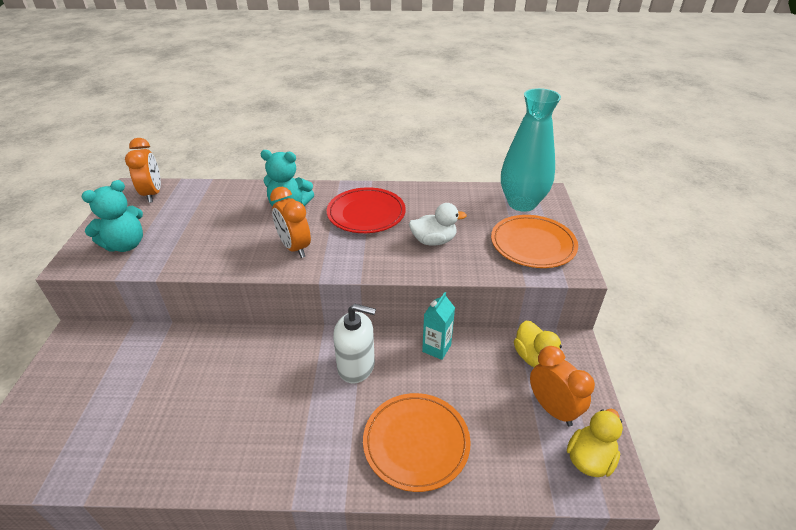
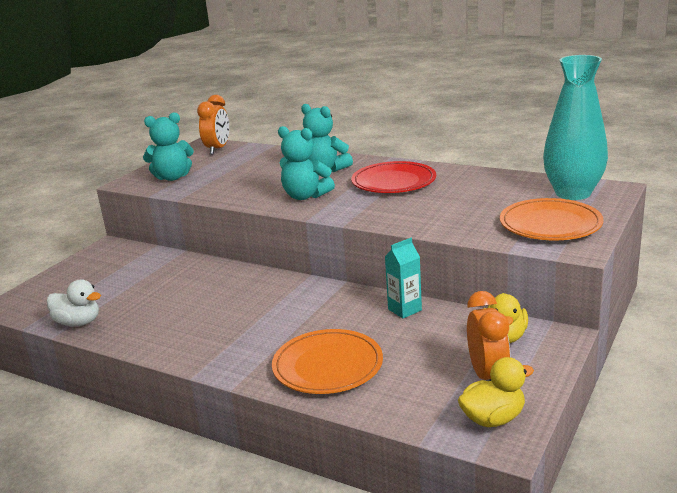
camera: 30 degrees right, 15 degrees down
orange clock [270,187,311,258] -> turquoise teddy bear [278,126,335,200]
white soap dispenser [333,304,376,383] -> none
white duck [409,203,467,246] -> white duck moved to [47,280,101,327]

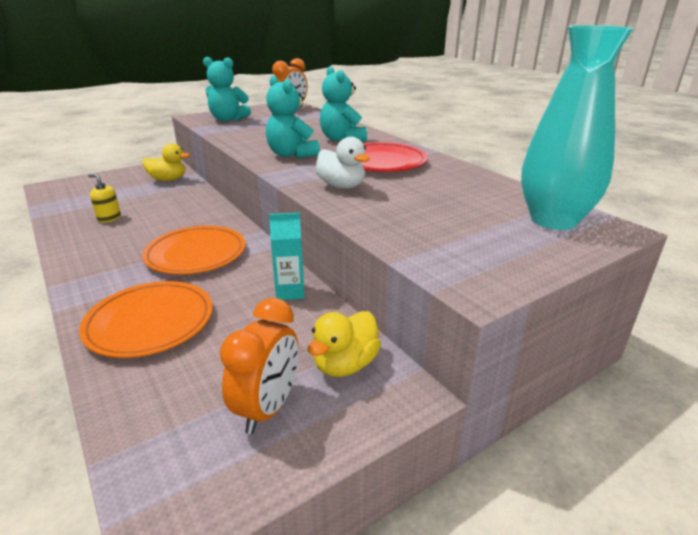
camera: 25 degrees right, 5 degrees up
white duck [47,280,101,327] -> white duck moved to [316,137,370,189]
yellow duck [458,357,534,427] -> yellow duck moved to [142,143,190,181]
orange plate [500,198,604,240] -> orange plate moved to [142,226,246,274]
none -> yellow soap dispenser [88,174,121,223]

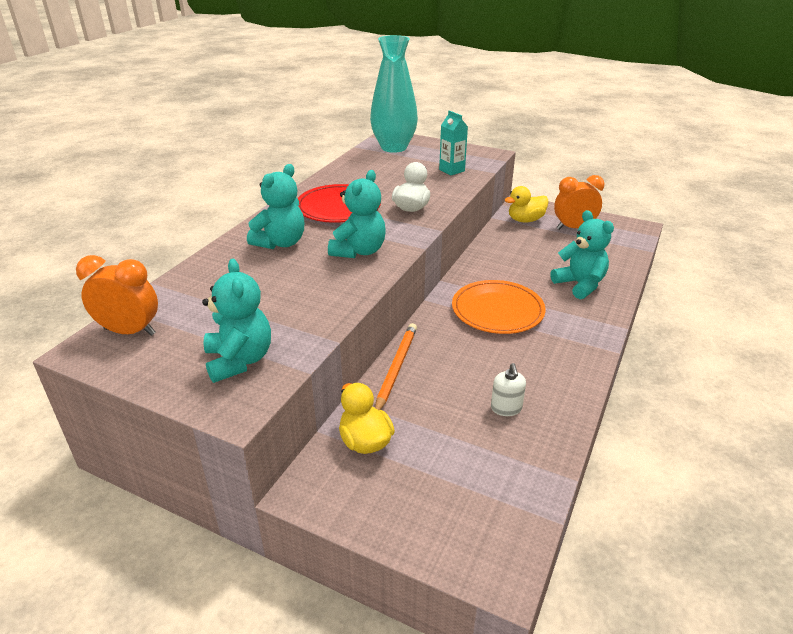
camera: 120 degrees left, 5 degrees up
orange plate [79,281,213,358] -> turquoise teddy bear [551,210,614,299]
yellow soap dispenser [88,174,121,223] -> white soap dispenser [491,363,526,416]
turquoise carton [269,213,305,300] -> turquoise carton moved to [439,111,468,175]
yellow duck [308,311,381,377] -> yellow duck turned 150 degrees clockwise [505,186,549,223]
none -> orange pencil [375,323,417,410]

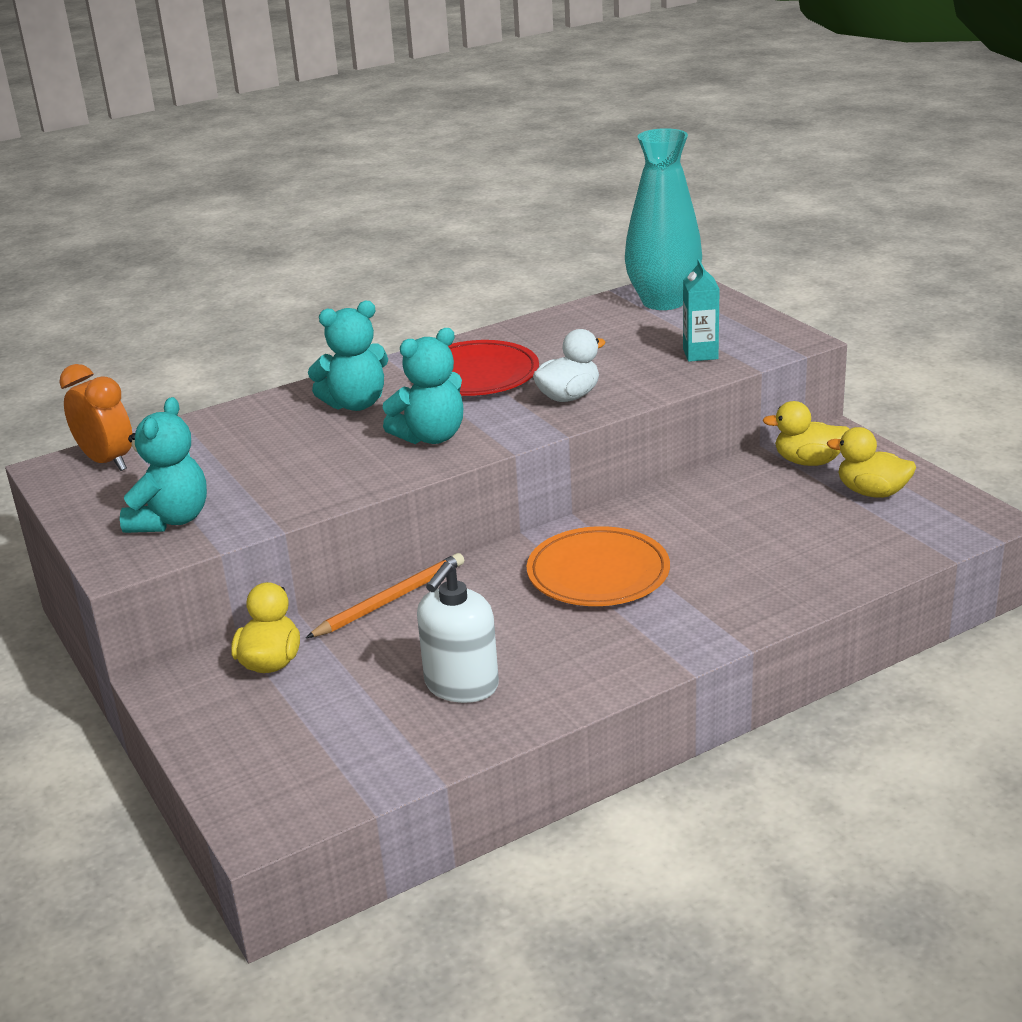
camera: 35 degrees right, 5 degrees down
white soap dispenser [491,363,526,416] -> white soap dispenser [417,562,499,703], size x1.75
turquoise teddy bear [551,210,614,299] -> none
orange clock [554,175,605,230] -> yellow duck [827,427,916,498]

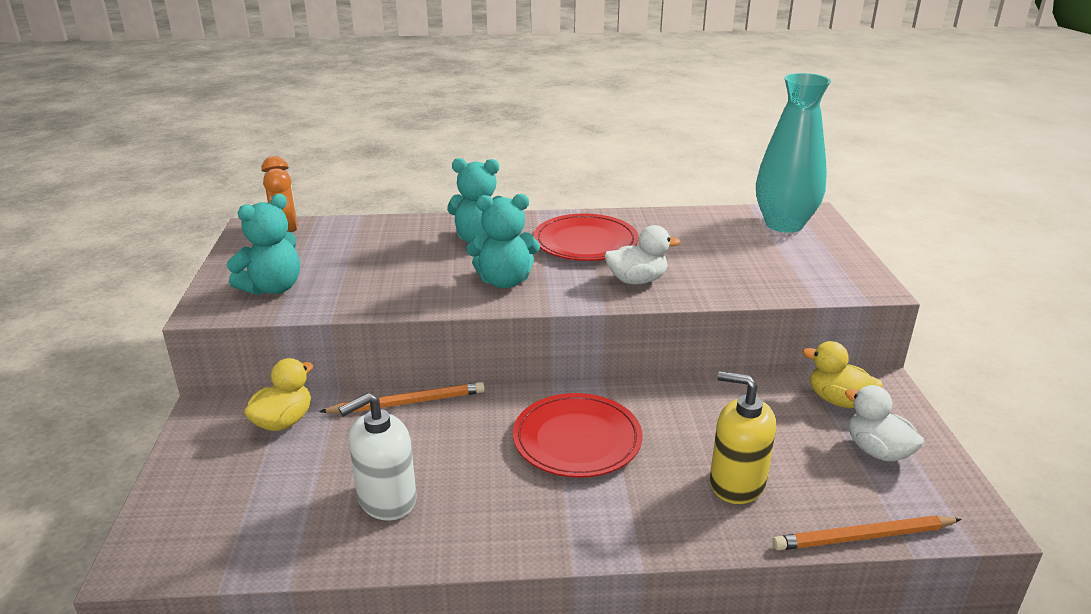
camera: 25 degrees right, 0 degrees up
orange plate [527,526,670,606] -> red plate [513,393,642,478]
turquoise carton [683,259,720,362] -> none
yellow duck [827,427,916,498] -> white duck [845,385,924,462]
none -> yellow soap dispenser [710,371,776,504]
none -> orange pencil [772,516,962,551]

